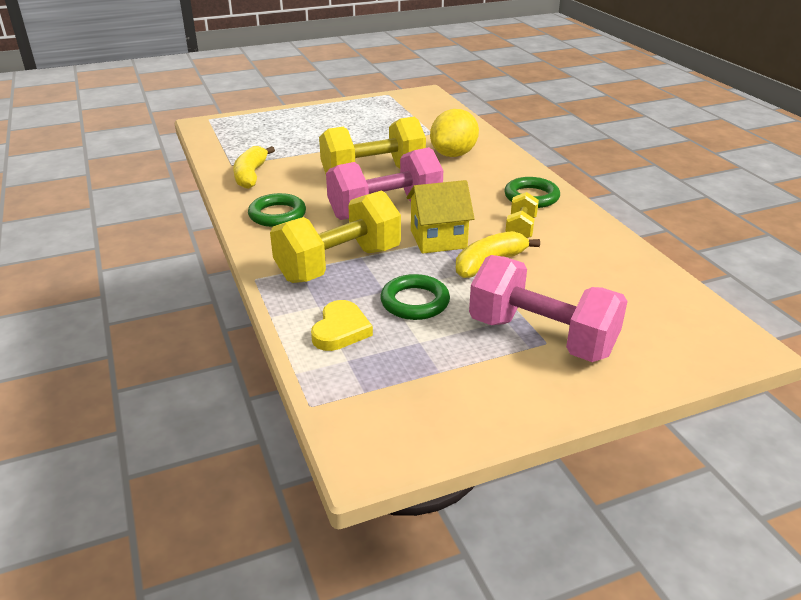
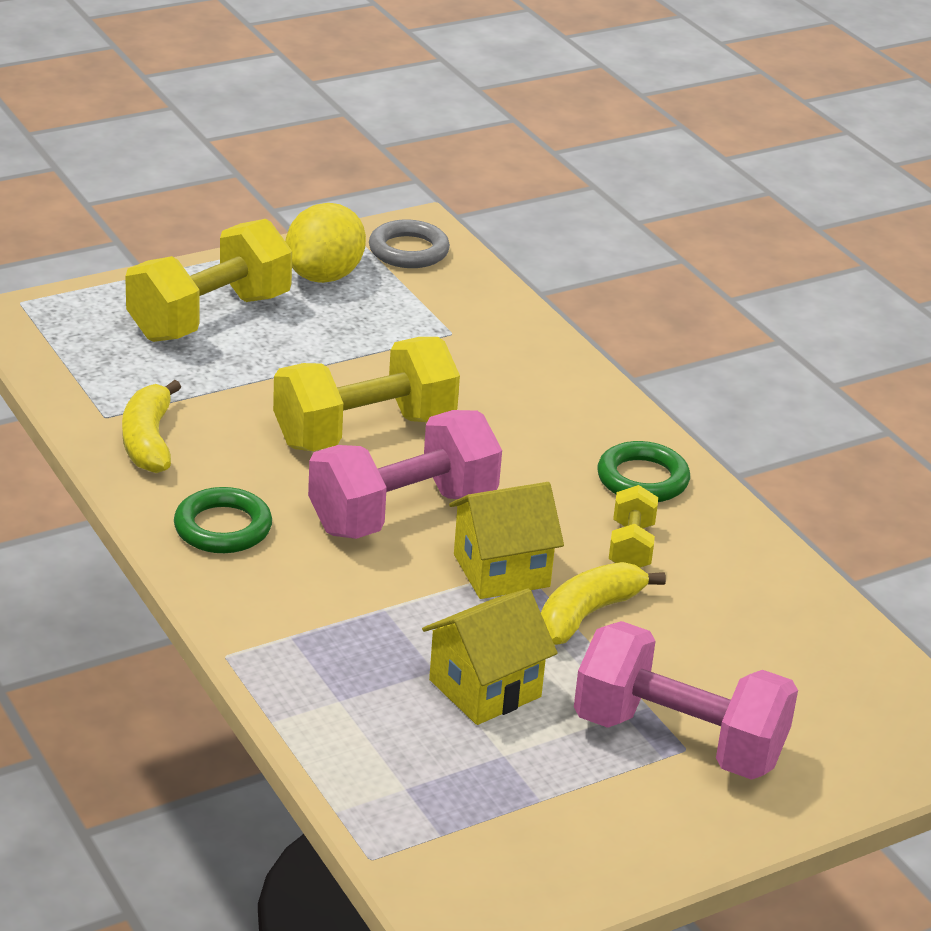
camera: 10 degrees left, 0 degrees up
yellow dumbbell [270,190,401,283] -> yellow dumbbell moved to [125,219,292,342]
yellow heart [311,300,373,351] -> none
green ring [380,274,450,320] -> yellow house [422,588,557,725]
yellow lemon [430,109,479,157] -> yellow lemon moved to [285,203,366,283]
none -> grey ring [369,220,450,268]

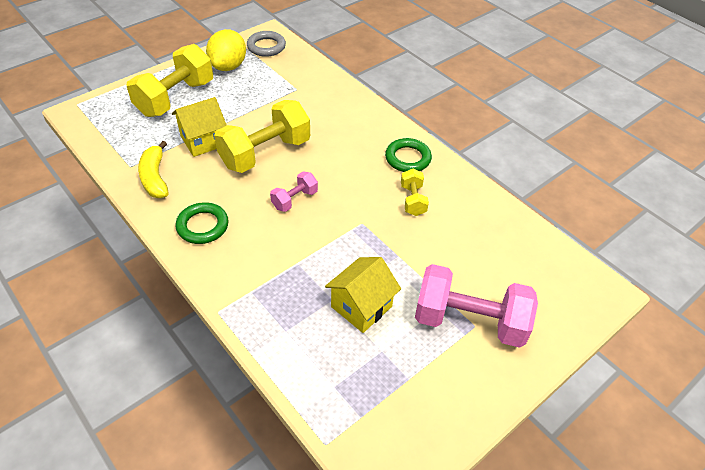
camera: 10 degrees left, 15 degrees up
pink dumbbell [308,410,502,539] -> pink dumbbell [270,171,318,212], size x0.49
yellow house [449,482,564,599] -> yellow house moved to [172,97,227,157]
yellow banana [541,562,666,645] -> none

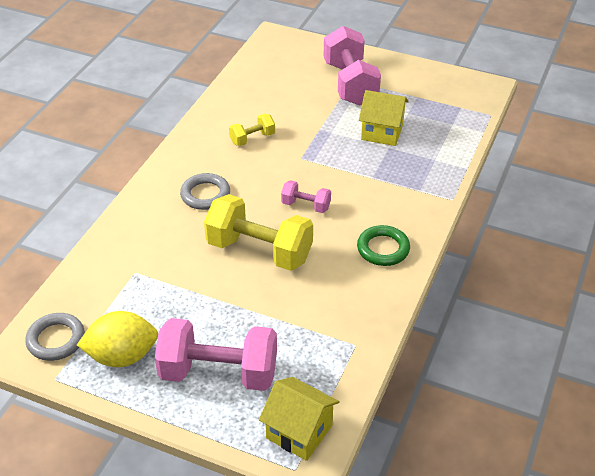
camera: 115 degrees left, 5 degrees down
yellow dumbbell [127,44,213,117] -> pink dumbbell [155,318,277,391]
yellow banana [138,141,169,198] -> none
yellow house [172,97,227,157] -> yellow house moved to [259,377,340,461]
green ring [385,138,432,172] -> none
none -> grey ring [180,173,230,210]

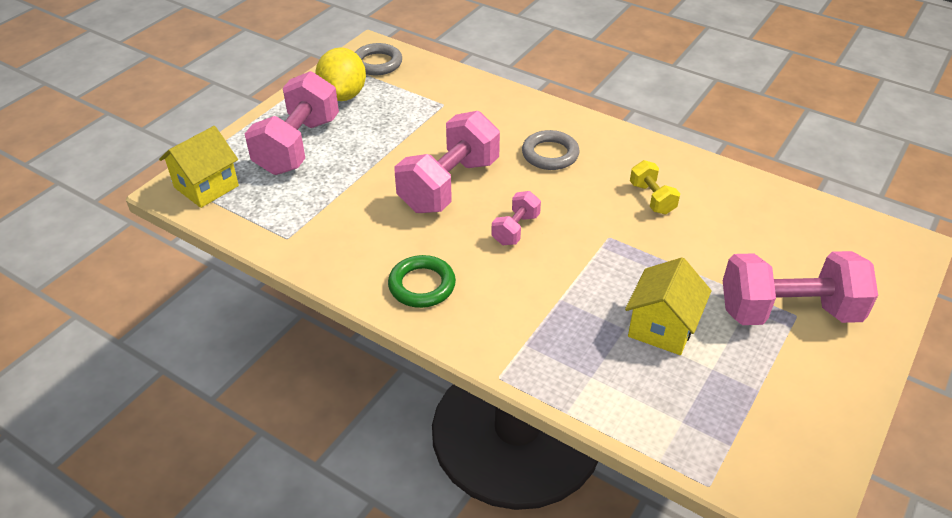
camera: 100 degrees right, 0 degrees up
yellow dumbbell [204,194,313,271] -> pink dumbbell [395,111,500,213]

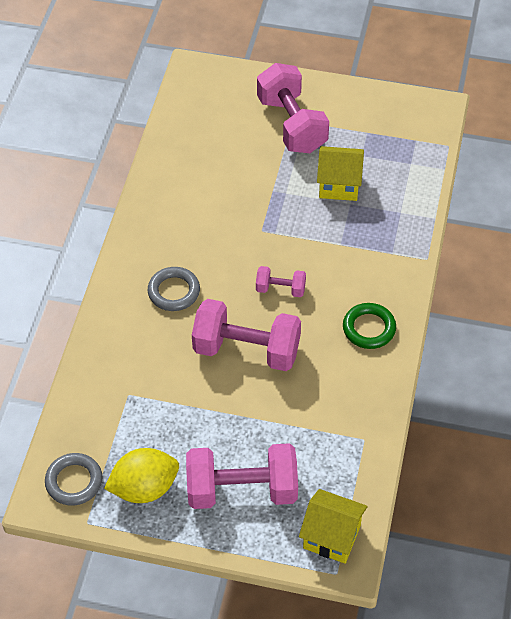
camera: 110 degrees left, 10 degrees up
yellow dumbbell [630,160,680,214] -> none

